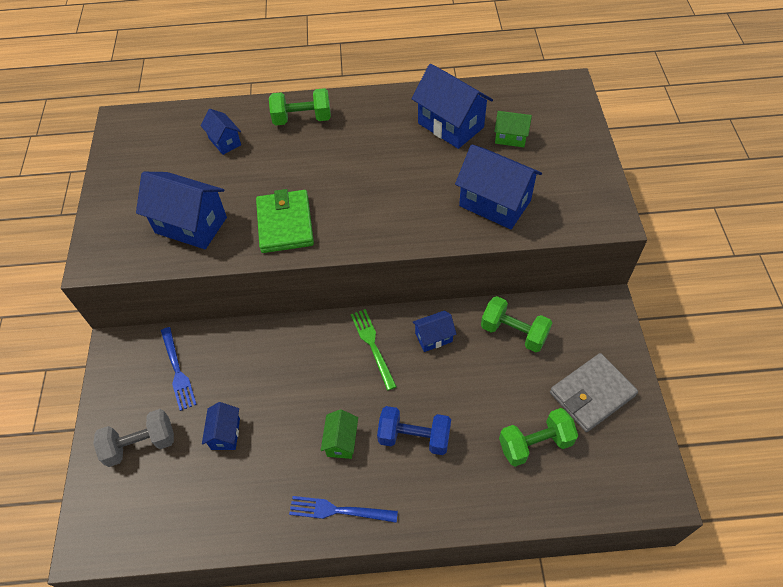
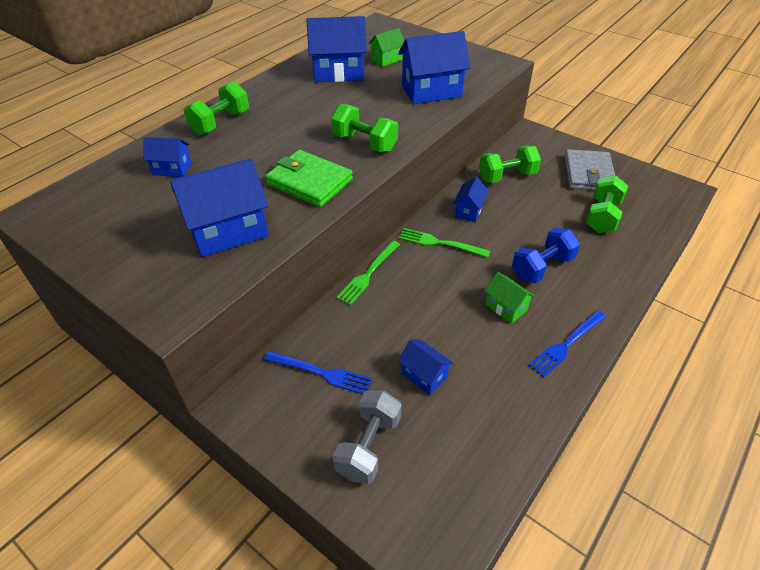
camera: 50 degrees left, 10 degrees down
none -> green dumbbell [331,104,398,152]
none -> green fork [337,241,400,305]

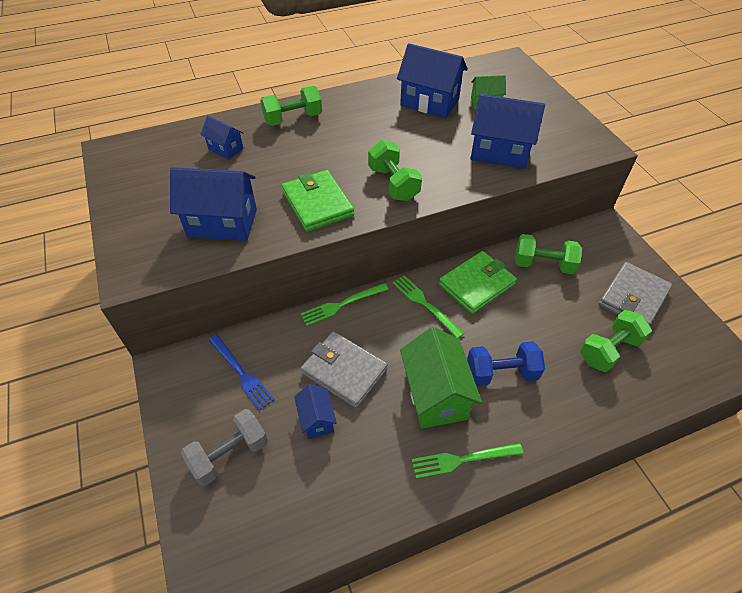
camera: 30 degrees right, 5 degrees up
blue house [453,177,488,222] -> green wallet [439,251,517,314]
green house [484,272,535,324] -> green house [400,327,482,429], size x1.86
blue fork [529,310,606,377] -> green fork [412,443,524,479]
none -> grey wallet [301,331,388,408]

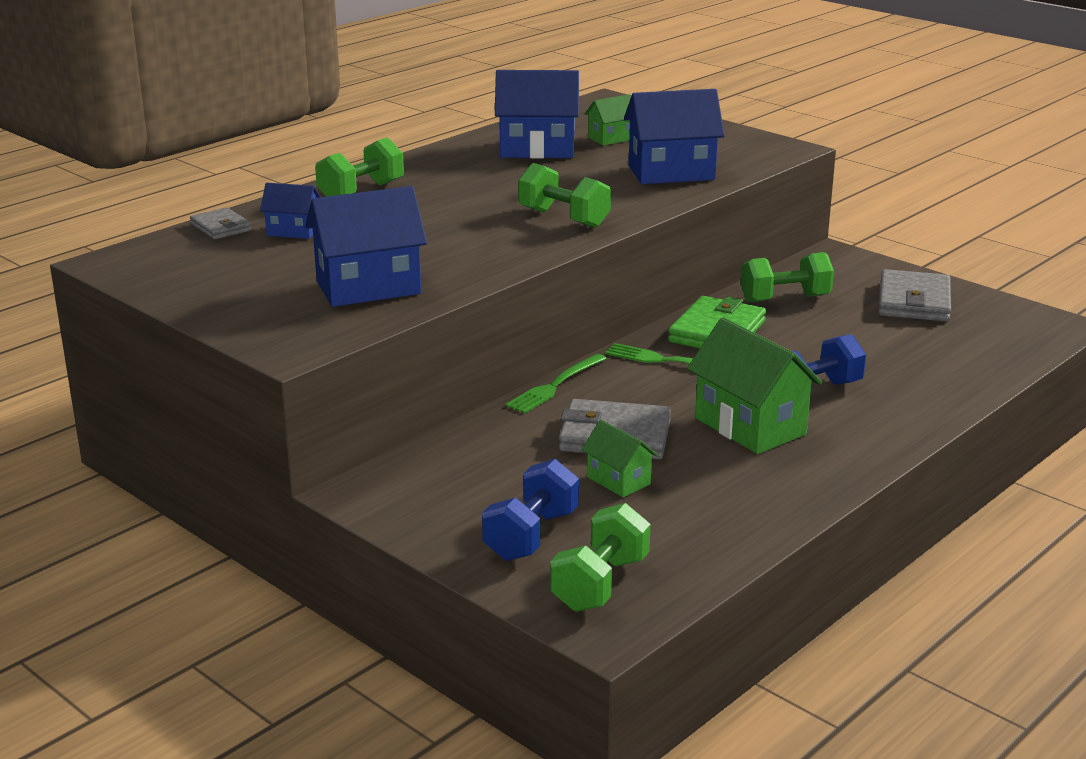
camera: 25 degrees left, 25 degrees down
grey dumbbell [181,409,268,486] -> blue dumbbell [482,459,579,561]
blue fork [209,335,274,411] -> none
green wallet [282,170,354,232] -> none
blue house [294,384,337,439] -> green house [582,420,658,497]
green fork [412,443,524,479] -> none
green dumbbell [580,310,652,372] -> green dumbbell moved to [550,503,651,612]
none -> grey wallet [190,207,252,240]

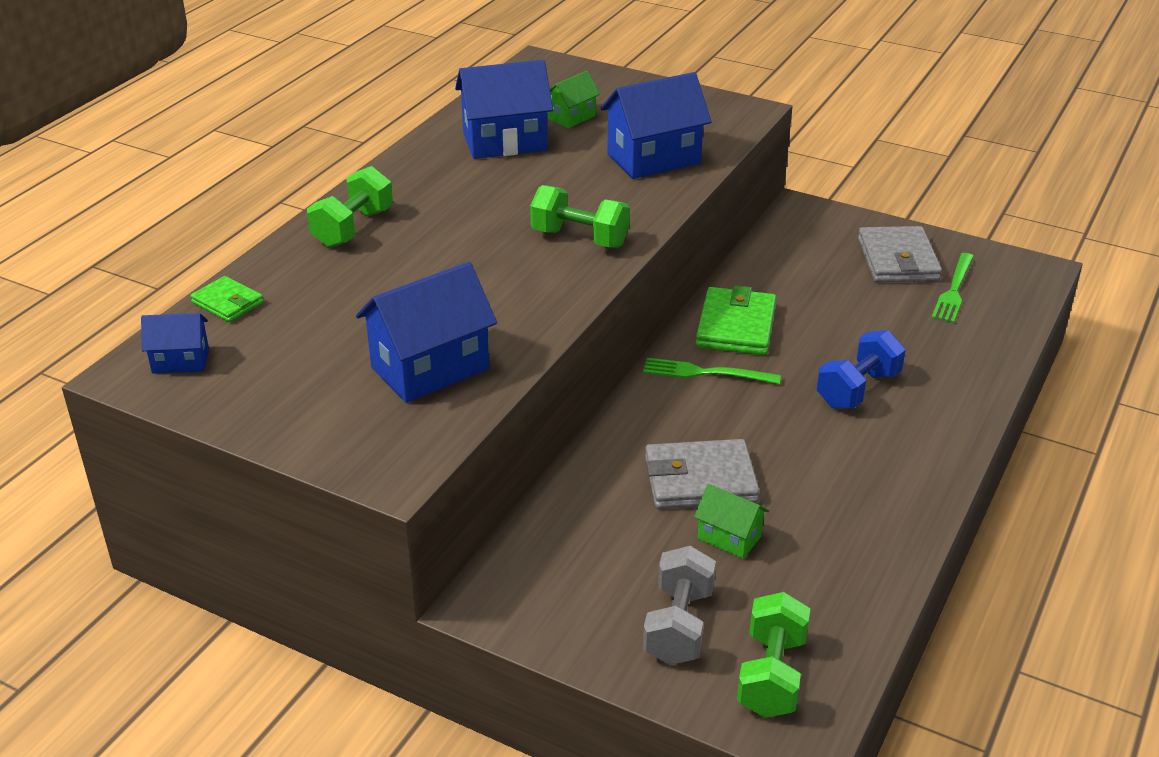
camera: 15 degrees left, 10 degrees up
grey wallet [190,207,252,240] -> green wallet [190,276,264,322]
blue house [260,183,321,239] -> blue house moved to [141,313,209,374]
blue dumbbell [482,459,579,561] -> grey dumbbell [643,546,716,665]
green fork [505,354,607,414] -> green fork moved to [932,253,974,323]
green house [687,317,822,454] -> none
green dumbbell [740,252,834,303] -> none

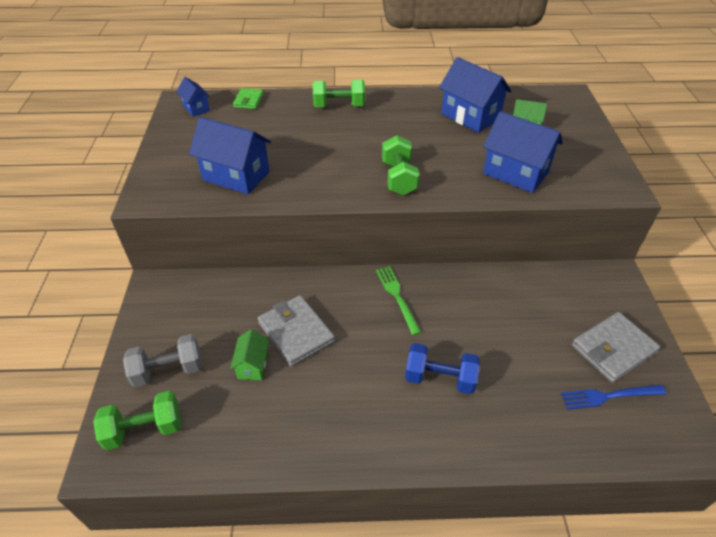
camera: 60 degrees right, 10 degrees up
green wallet [696,286,776,355] -> none
green fork [932,253,974,323] -> blue fork [561,385,667,410]

